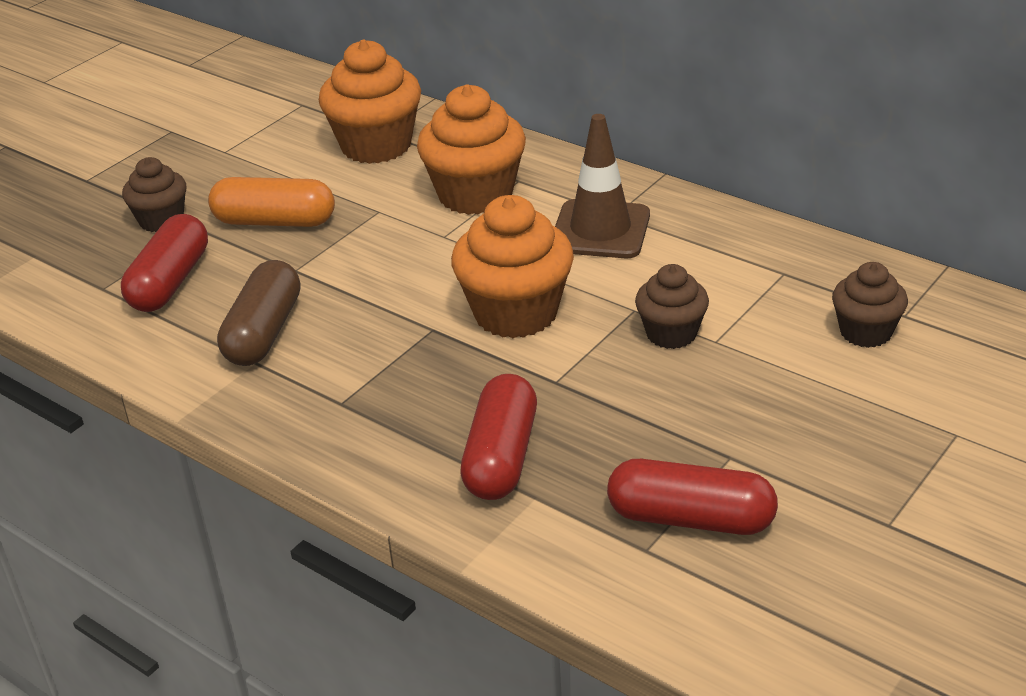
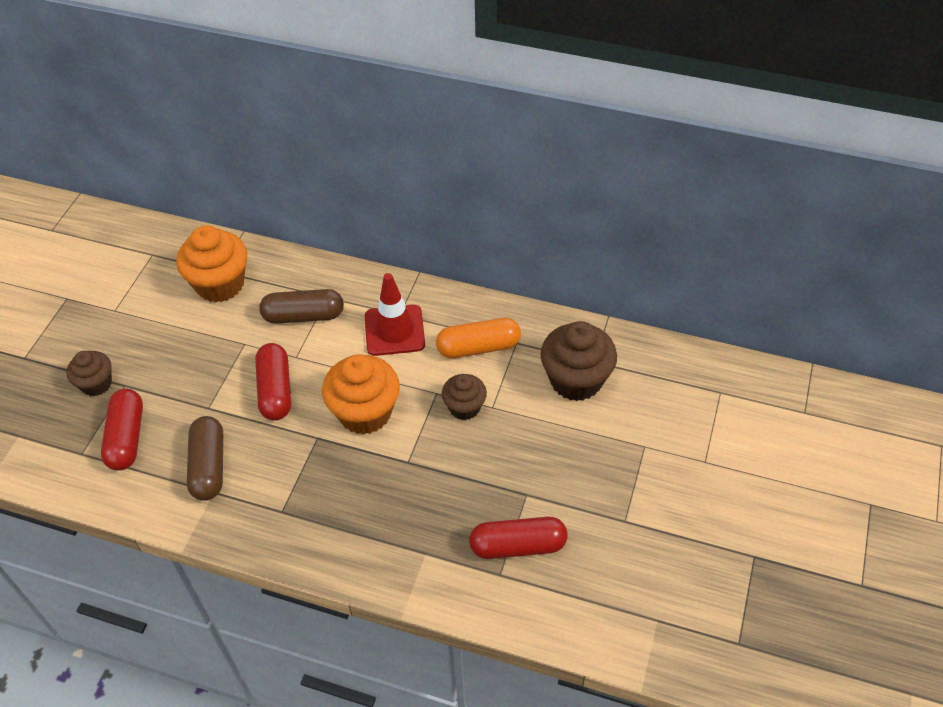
camera: 20 degrees left, 15 degrees up
orange capsule [208,177,335,227] -> orange capsule moved to [436,318,521,358]
orange cupcake [417,84,526,215] -> brown capsule [259,289,344,324]
red capsule [460,374,537,500] -> red capsule moved to [255,343,291,421]
brown traffic cone [555,114,650,258] -> red traffic cone [365,273,425,356]
brown cupcake [832,262,908,348] -> brown cupcake [540,321,617,401], size x1.70

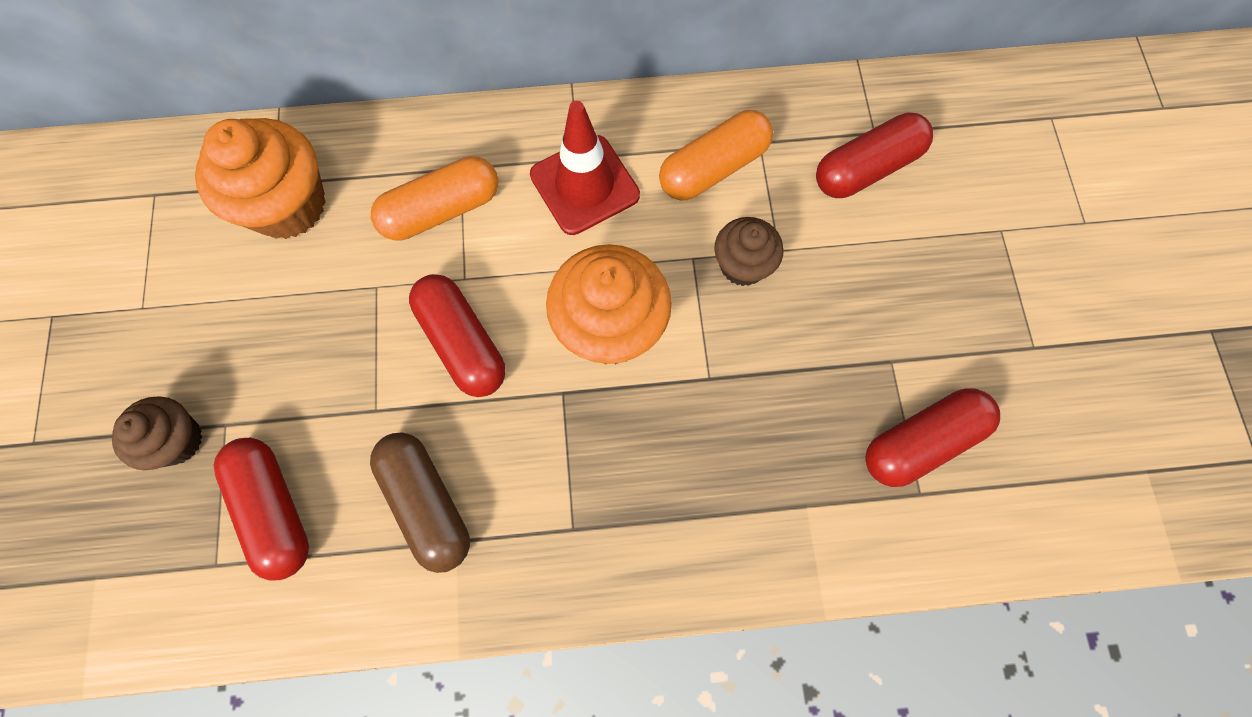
camera: 25 degrees left, 20 degrees up
brown capsule [259,289,344,324] -> orange capsule [371,156,498,241]
brown cupcake [540,321,617,401] -> red capsule [816,112,933,198]

